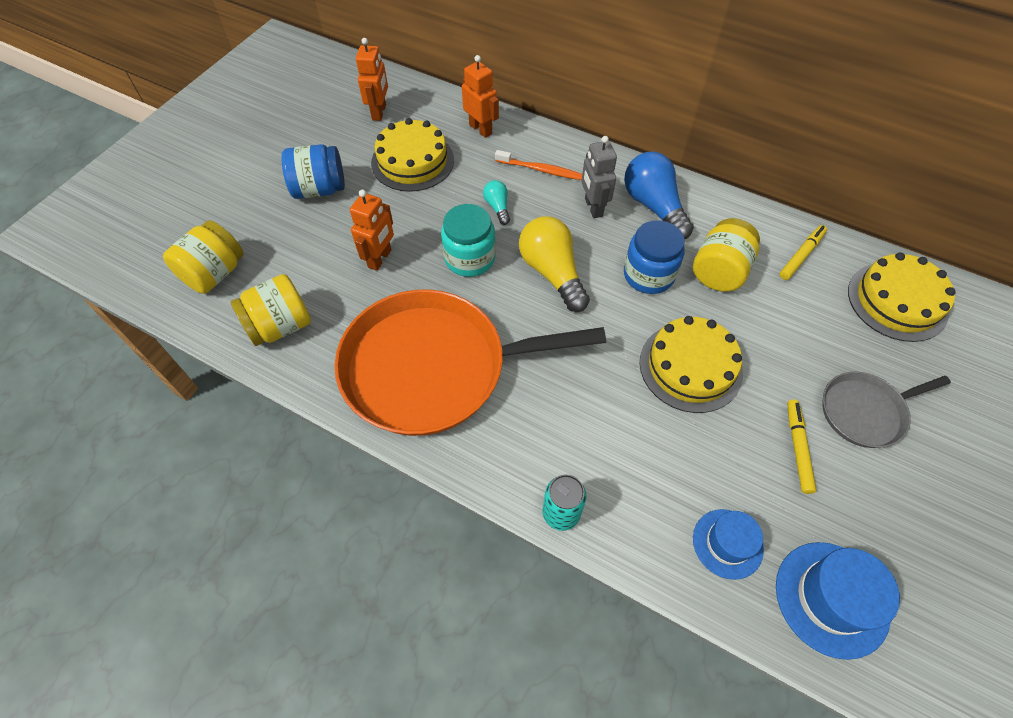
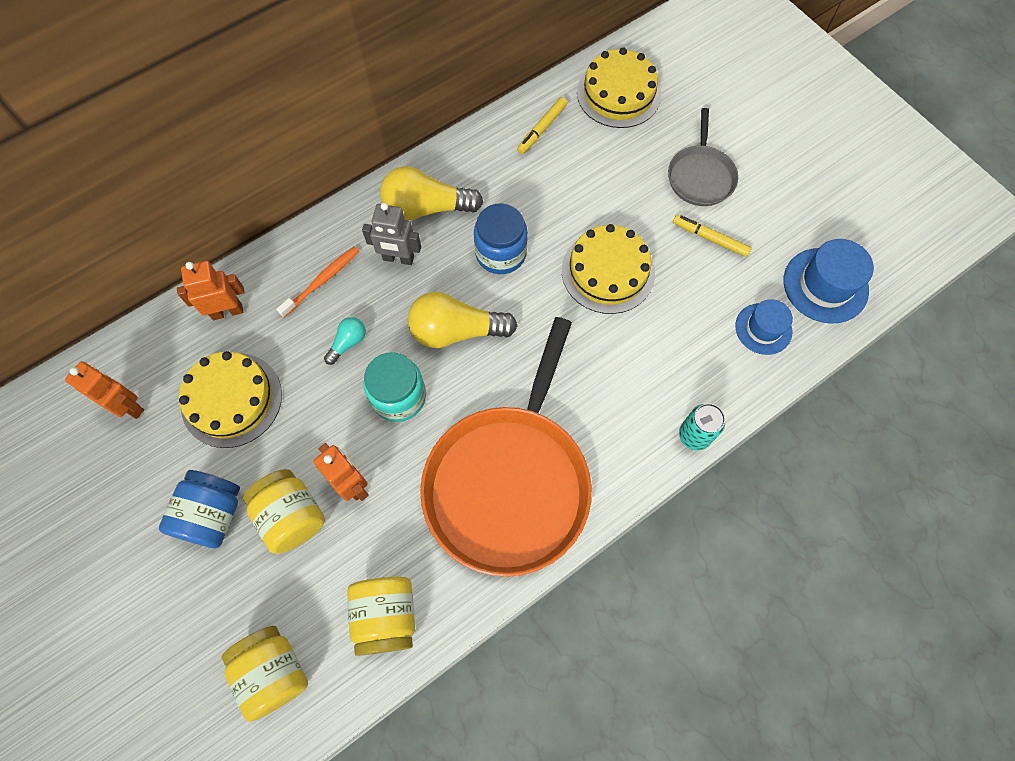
camera: 65 degrees left, 10 degrees up
turquoise light bulb [483,180,510,225] -> turquoise light bulb turned 120 degrees clockwise [324,317,366,365]
blue light bulb [624,152,694,239] -> yellow light bulb [380,166,483,220]
yellow jar [693,218,760,292] -> yellow jar moved to [243,469,325,554]
yellow marker [780,225,827,280] -> yellow marker turned 120 degrees counterclockwise [517,97,567,154]

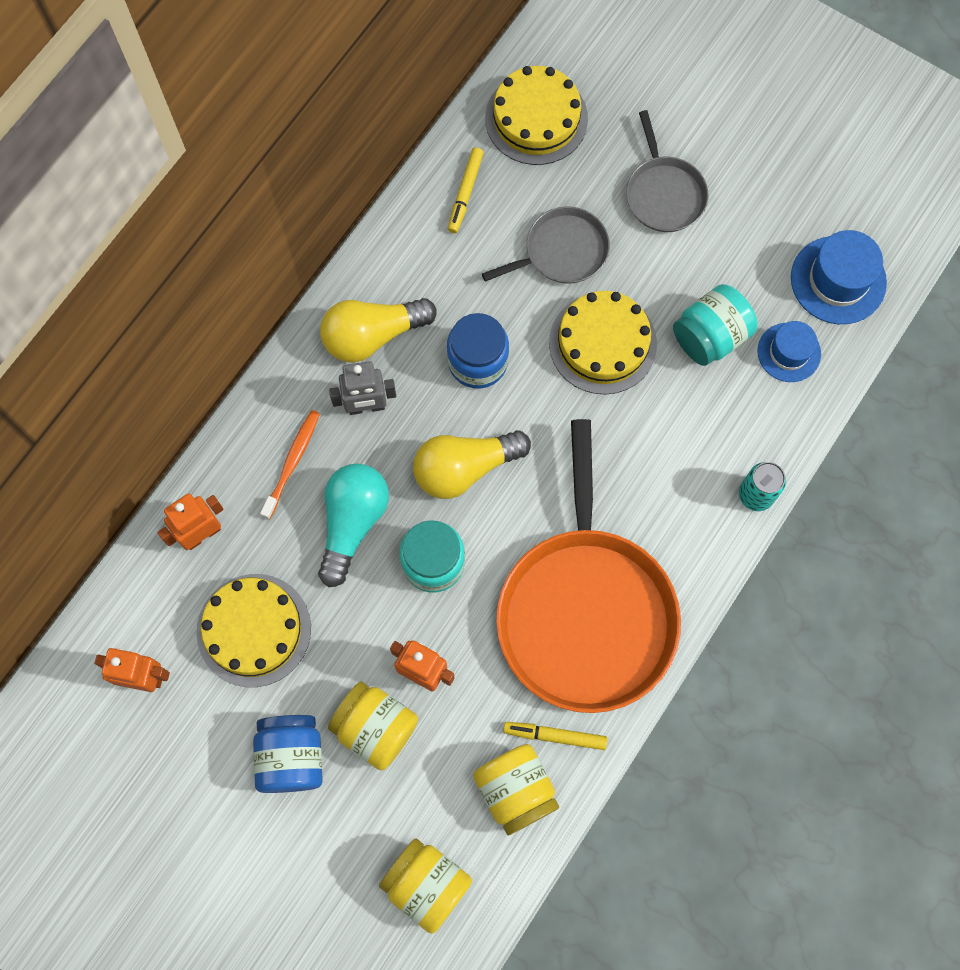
camera: 20 degrees left, 5 degrees up
turquoise light bulb [324,317,366,365] -> turquoise light bulb [318,463,389,587], size x2.00
yellow marker [673,215,752,257] -> yellow marker moved to [503,722,608,750]
none -> grey pan [482,207,610,283]
none -> turquoise jar [673,284,758,366]

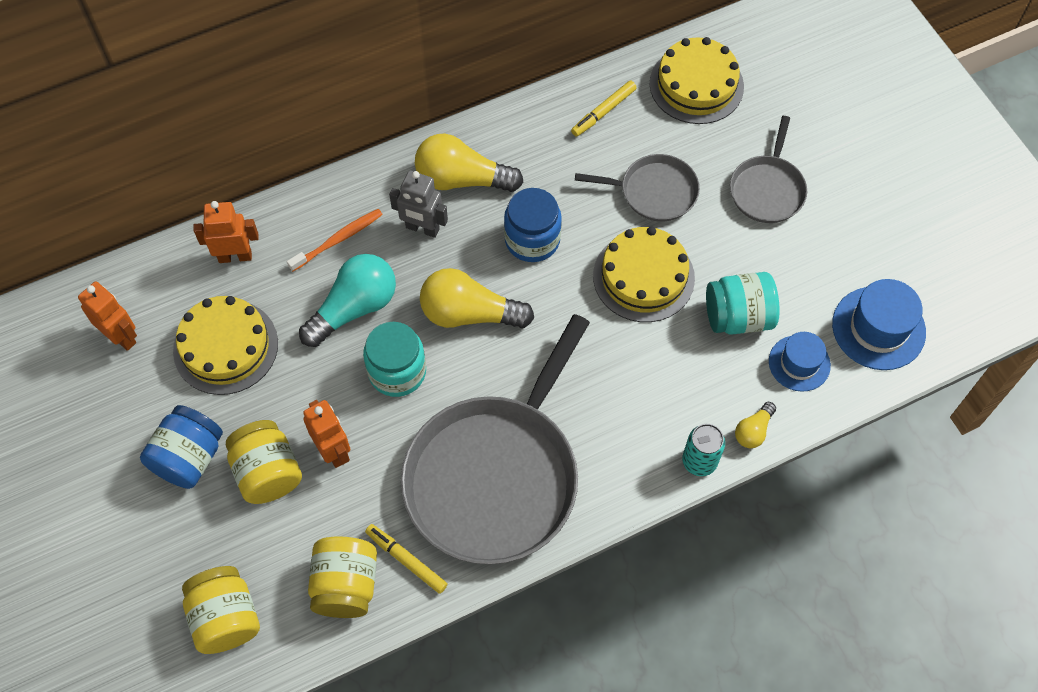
camera: 30 degrees right, 10 degrees down
orange pan [496,419,681,713] -> grey pan [401,314,590,565]
none -> yellow light bulb [735,402,776,448]

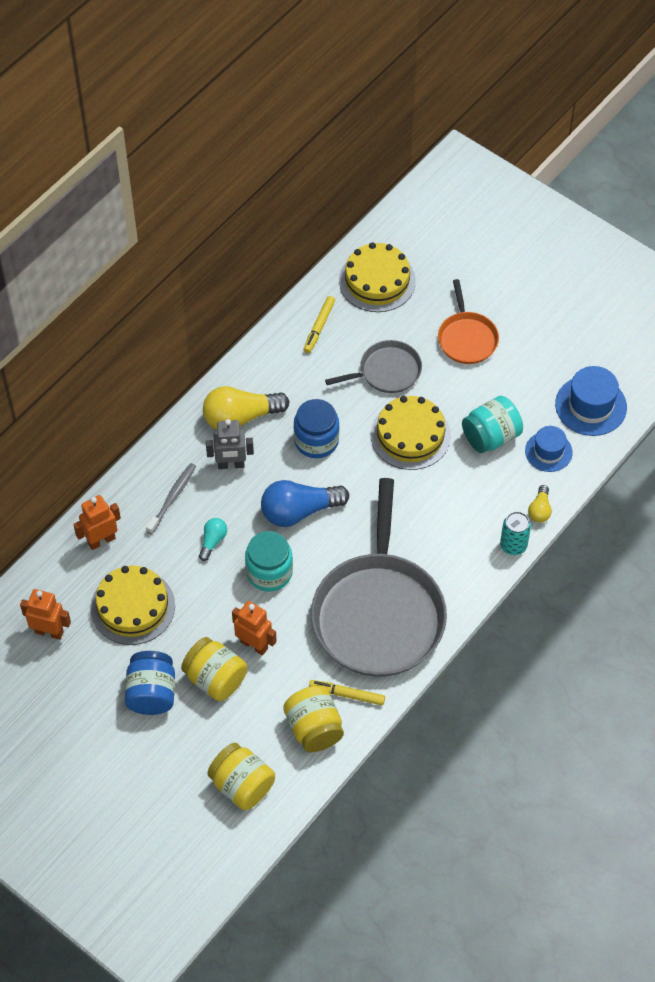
camera: 25 degrees left, 5 degrees down
orange toothbrush [287,209,383,272] -> grey toothbrush [146,463,196,534]
turquoise light bulb [299,254,396,347] -> turquoise light bulb [199,518,227,561], size x0.50
yellow light bulb [420,268,534,328] -> blue light bulb [261,480,349,527]
grey pan [730,116,807,223] -> orange pan [438,279,499,364]

